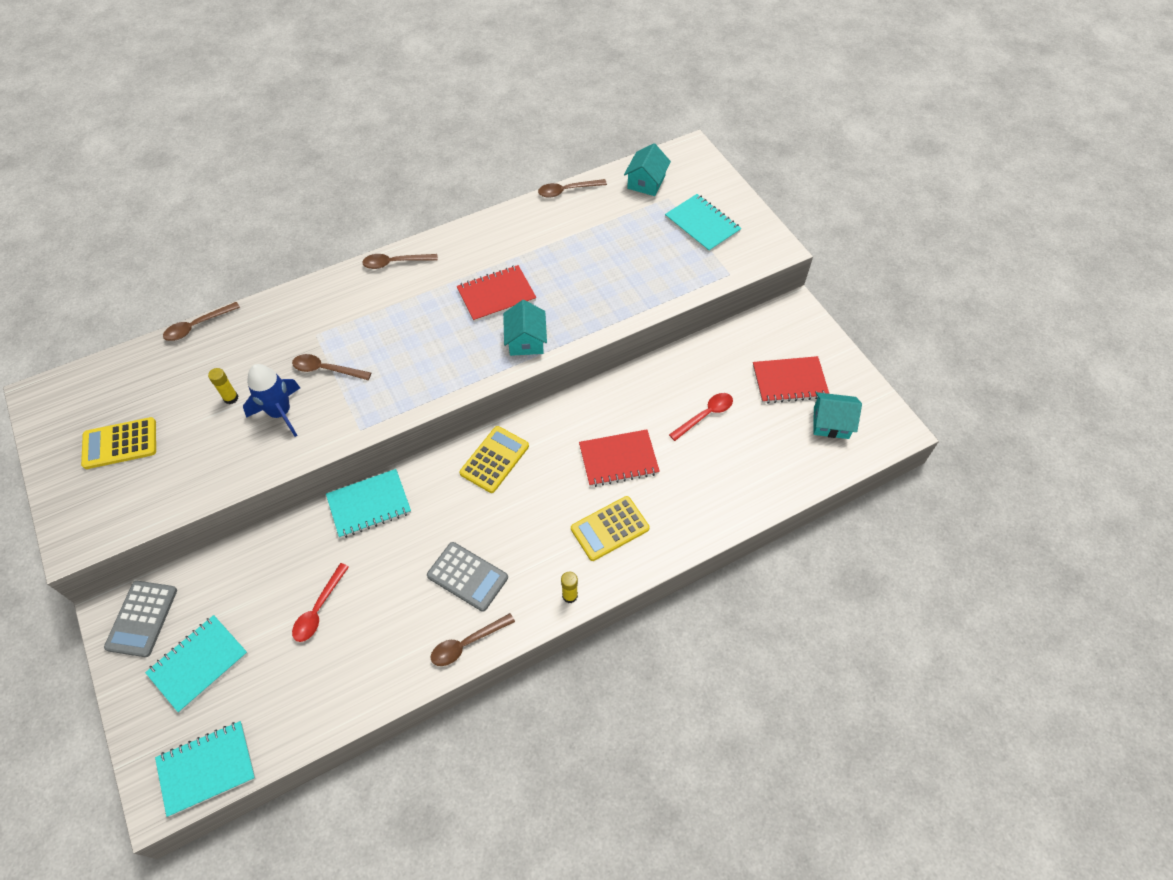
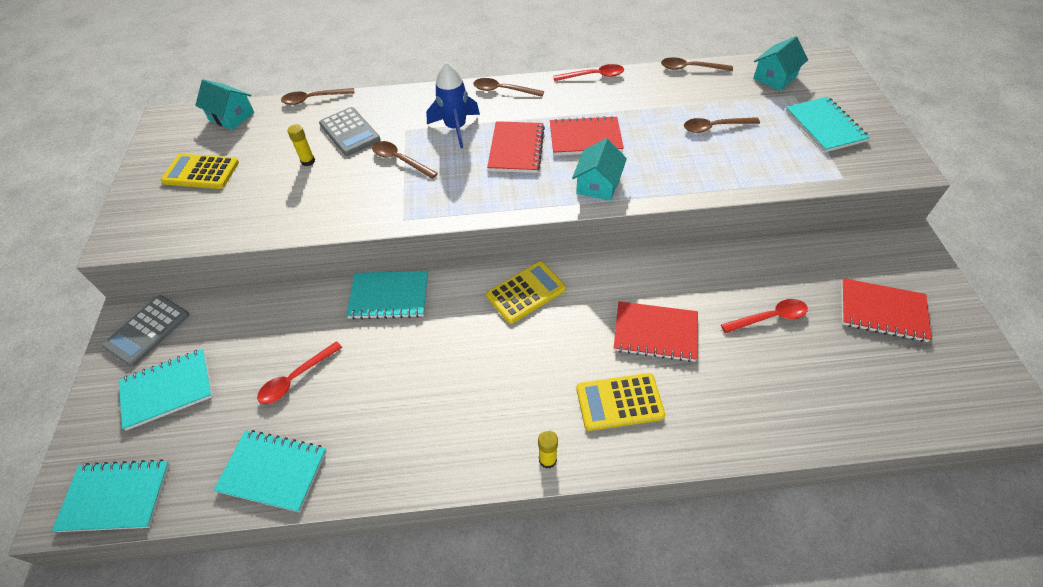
camera: 25 degrees right, 5 degrees down
blue rocket [243,364,300,437] -> blue rocket moved to [426,62,480,148]
grey calculator [427,542,508,612] -> grey calculator moved to [319,107,381,156]
brown spoon [430,613,515,666] -> brown spoon moved to [684,117,760,133]
turquoise house [813,392,862,439] -> turquoise house moved to [195,79,254,130]
none -> turquoise notebook [213,430,327,512]
none -> red notebook [487,121,545,173]
none -> red spoon [553,64,624,81]

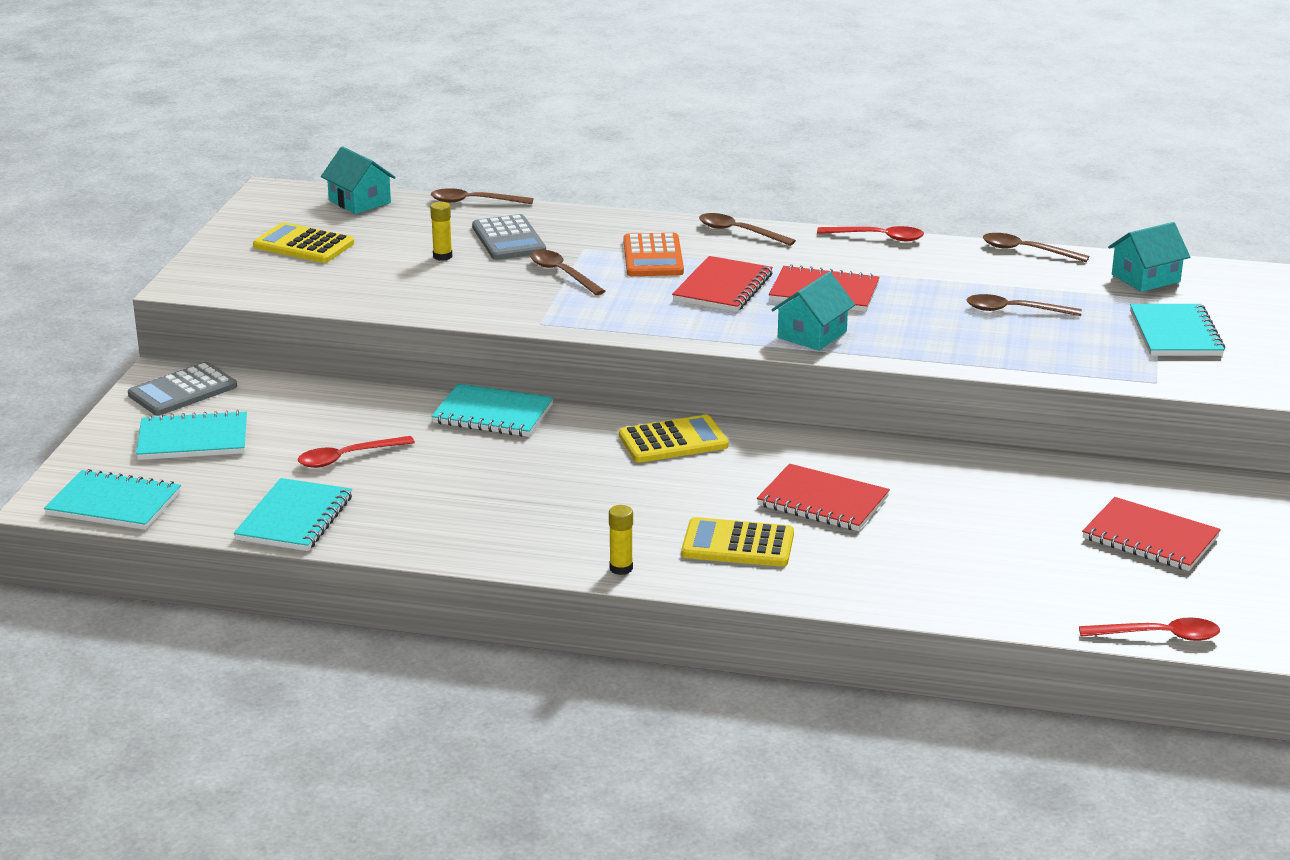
camera: 15 degrees right, 25 degrees down
turquoise notebook [213,430,327,512] -> turquoise notebook turned 75 degrees clockwise [234,478,352,551]
blue rocket [426,62,480,148] -> orange calculator [623,233,684,276]
red spoon [721,299,808,333] -> red spoon moved to [1079,618,1220,641]

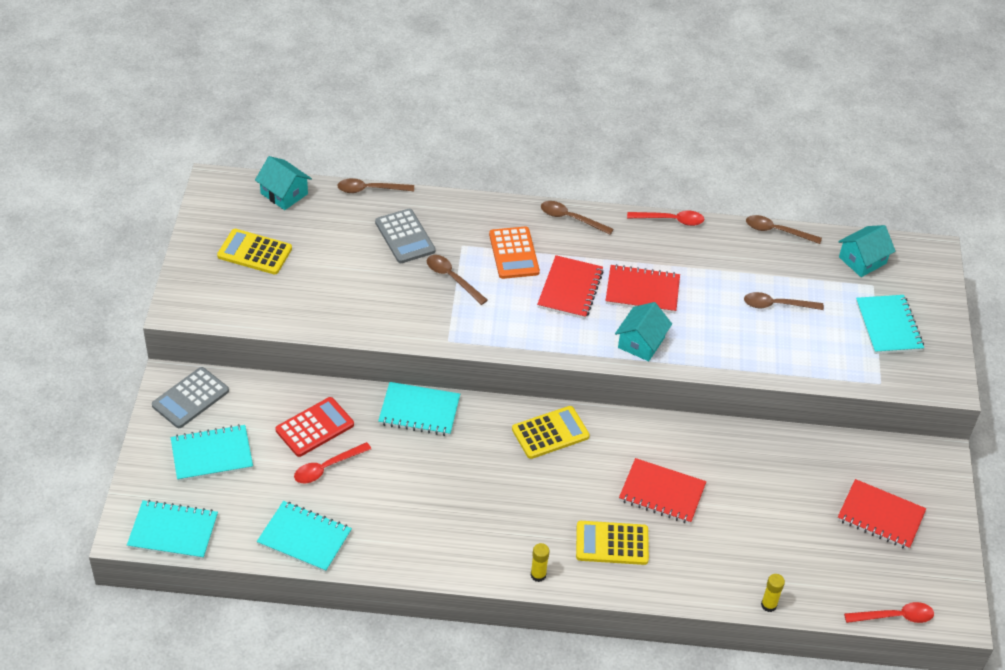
camera: 10 degrees left, 20 degrees up
turquoise notebook [234,478,352,551] -> turquoise notebook turned 75 degrees counterclockwise [257,501,352,572]
yellow glue stick [430,202,452,261] -> yellow glue stick moved to [761,574,785,612]
none -> red calculator [276,397,354,457]

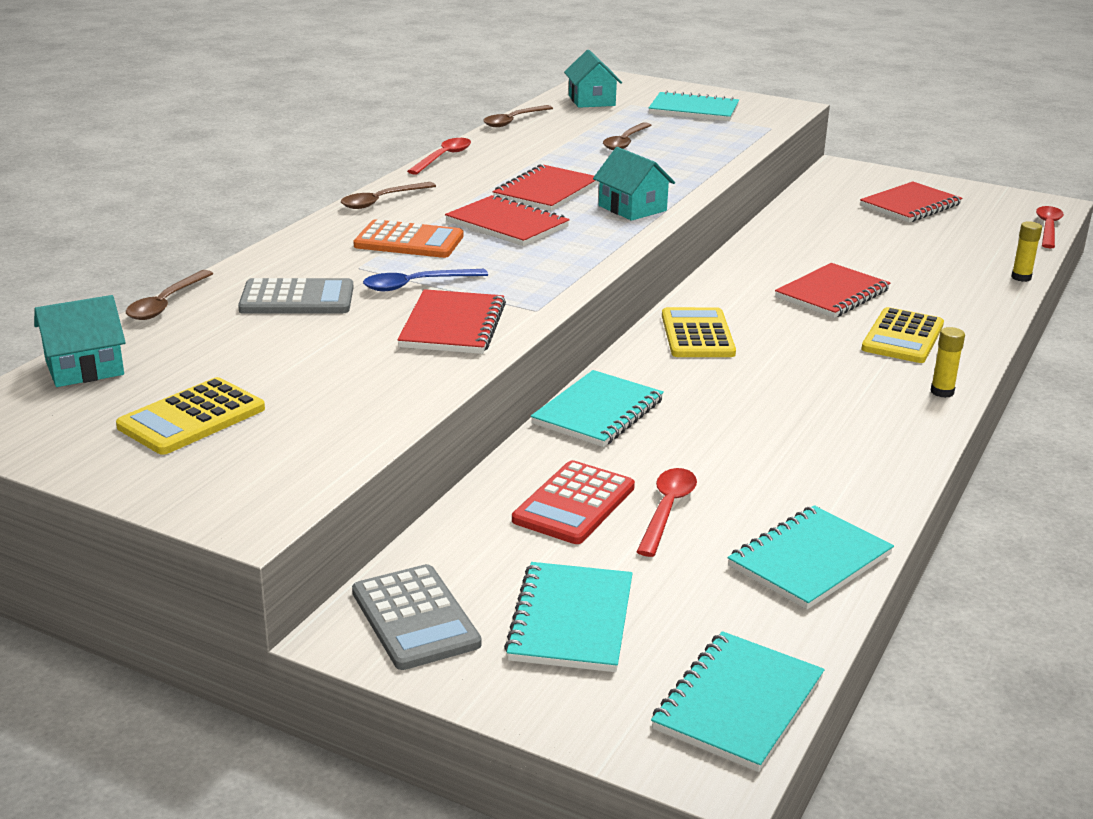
camera: 65 degrees left, 20 degrees down
red calculator [276,397,354,457] -> red calculator turned 135 degrees counterclockwise [512,460,635,544]
red spoon [294,442,371,483] -> red spoon turned 150 degrees counterclockwise [637,468,697,557]
brown spoon [427,255,488,305] -> blue spoon [363,269,488,291]
none -> red notebook [397,289,506,354]

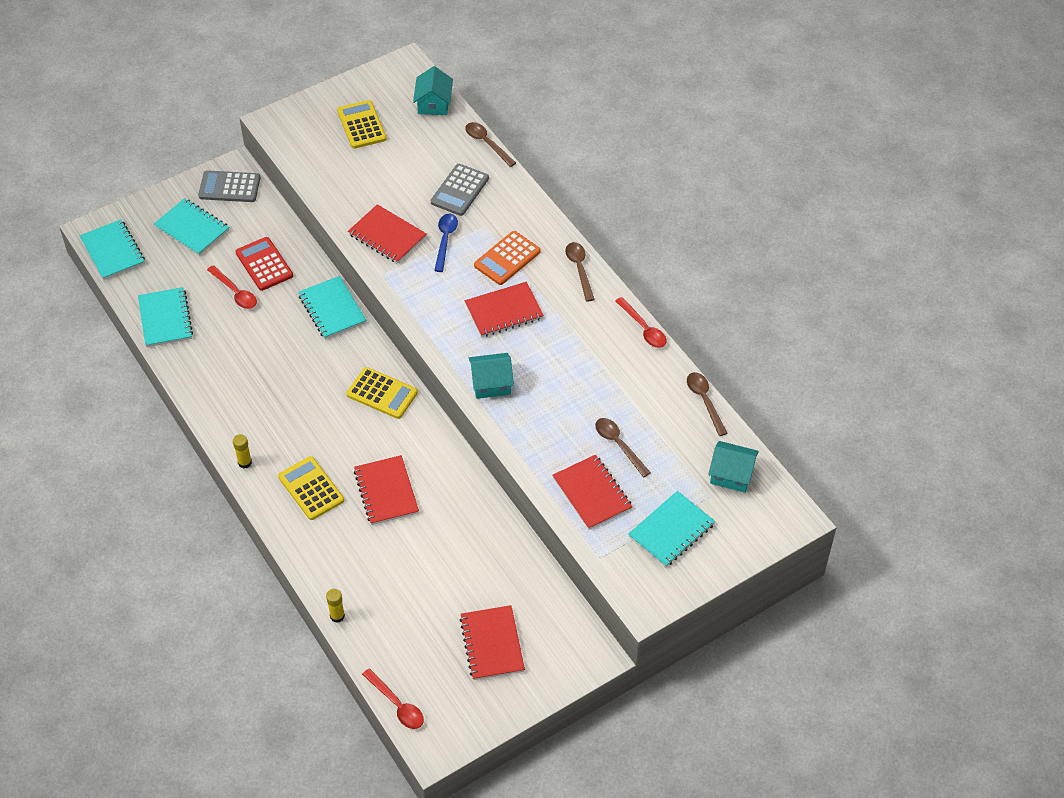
camera: 120 degrees right, 25 degrees up
red notebook [493,164,599,211] -> red notebook moved to [552,455,633,530]

